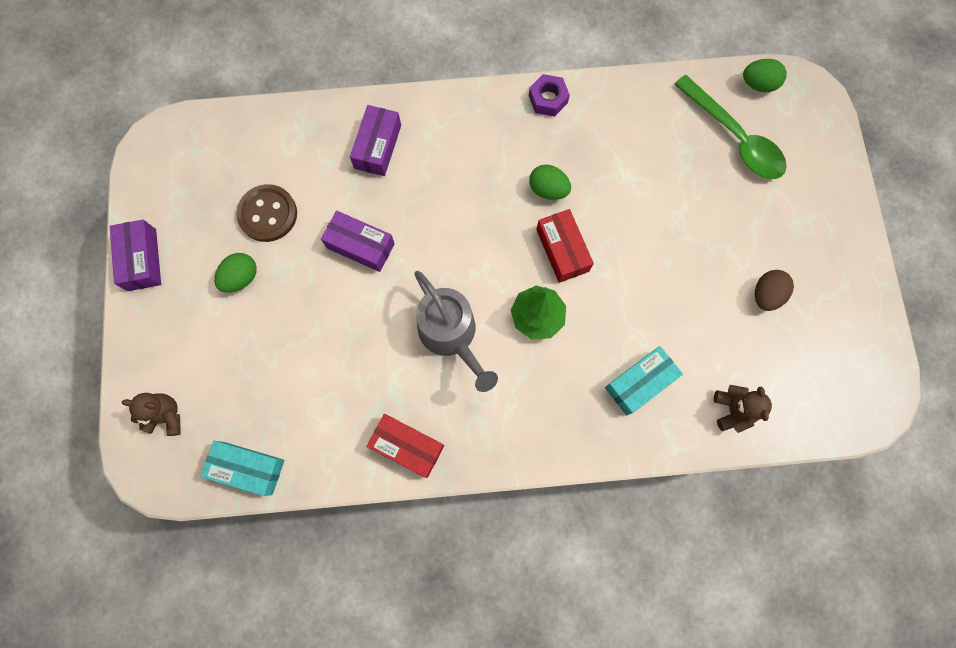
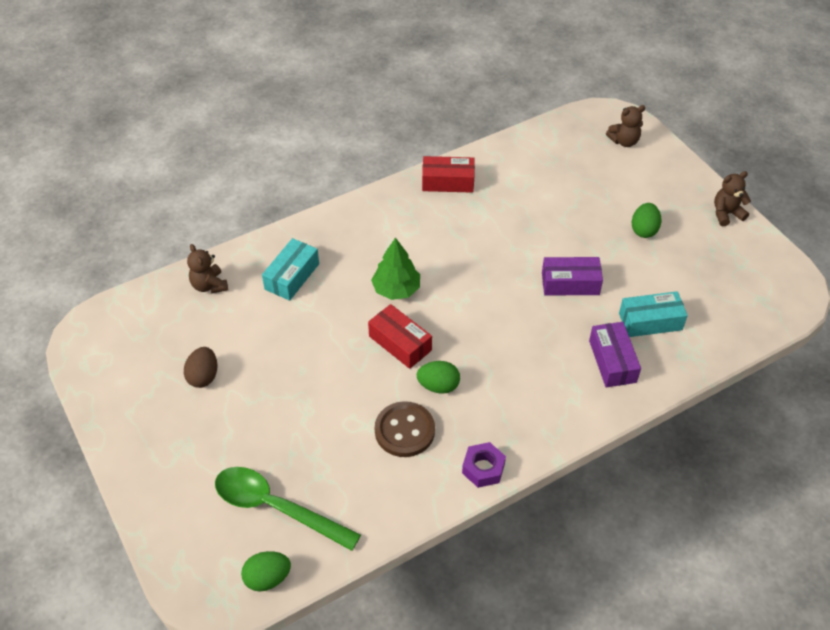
camera: 155 degrees right, 25 degrees down
purple box [110,220,161,291] -> brown teddy bear [714,171,751,226]
turquoise box [200,441,284,496] -> turquoise box moved to [619,291,688,337]
brown button [236,184,297,242] -> brown button moved to [375,401,435,457]
grey watering can [414,271,498,392] -> none

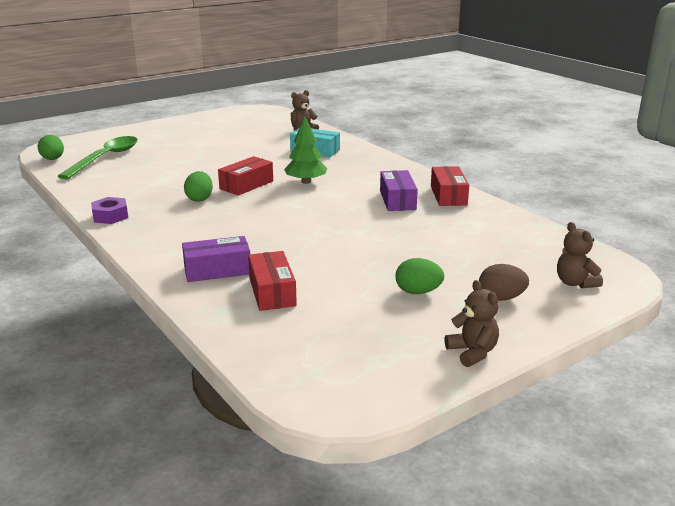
camera: 85 degrees right, 25 degrees down
brown egg [184,347,218,388] -> brown egg moved to [479,264,529,301]
brown button [375,401,435,457] -> none
purple box [542,257,603,295] -> purple box moved to [380,170,418,211]
turquoise box [619,291,688,337] -> red box [248,251,297,311]

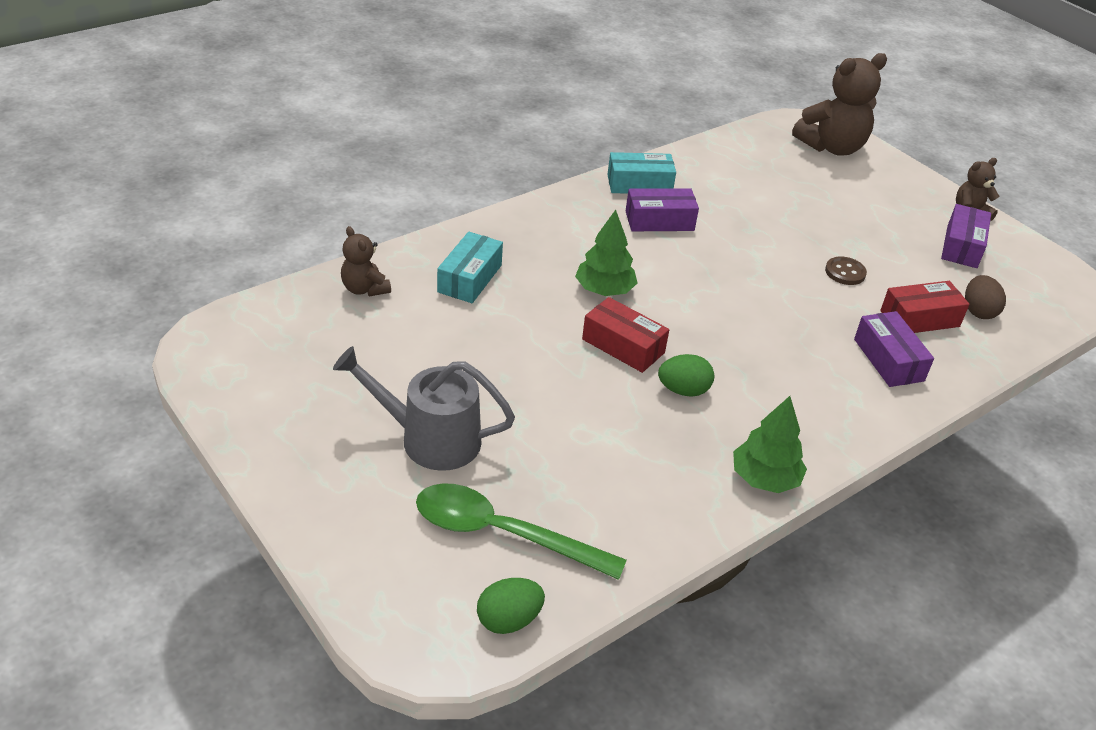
camera: 95 degrees left, 15 degrees up
purple nut [91,197,128,224] -> green tree [733,396,807,493]
green egg [396,258,444,294] -> none
red box [431,166,469,206] -> turquoise box [607,152,676,194]
brown egg [479,264,529,301] -> brown egg moved to [965,275,1006,319]
brown teddy bear [557,222,603,288] -> brown teddy bear [792,53,887,156], size x1.86
none -> grey watering can [333,346,515,471]
none -> brown button [825,257,867,285]
none -> purple box [941,204,991,268]

